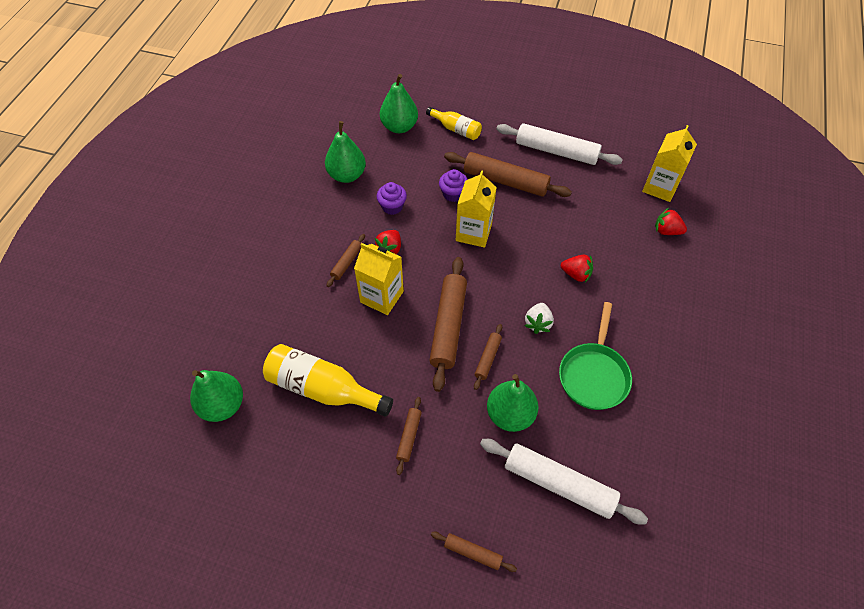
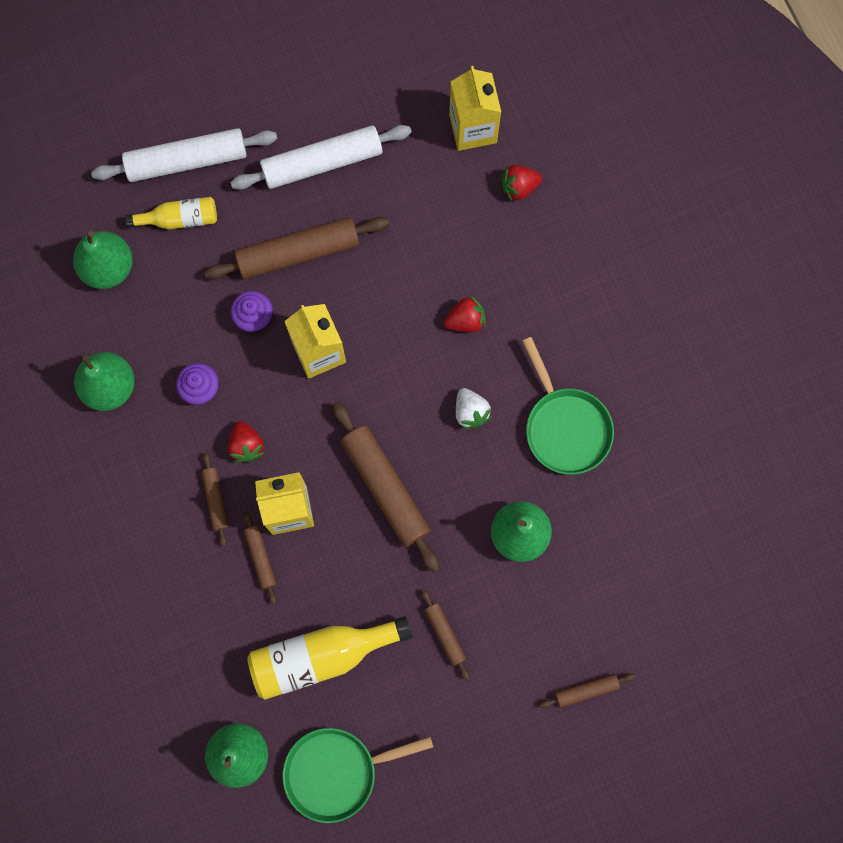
camera: 40 degrees left, 20 degrees up
brown rolling pin [474,324,502,390] -> brown rolling pin moved to [243,511,277,605]
white rolling pin [480,439,648,524] -> white rolling pin moved to [91,128,277,182]
none -> green pan [282,728,433,823]

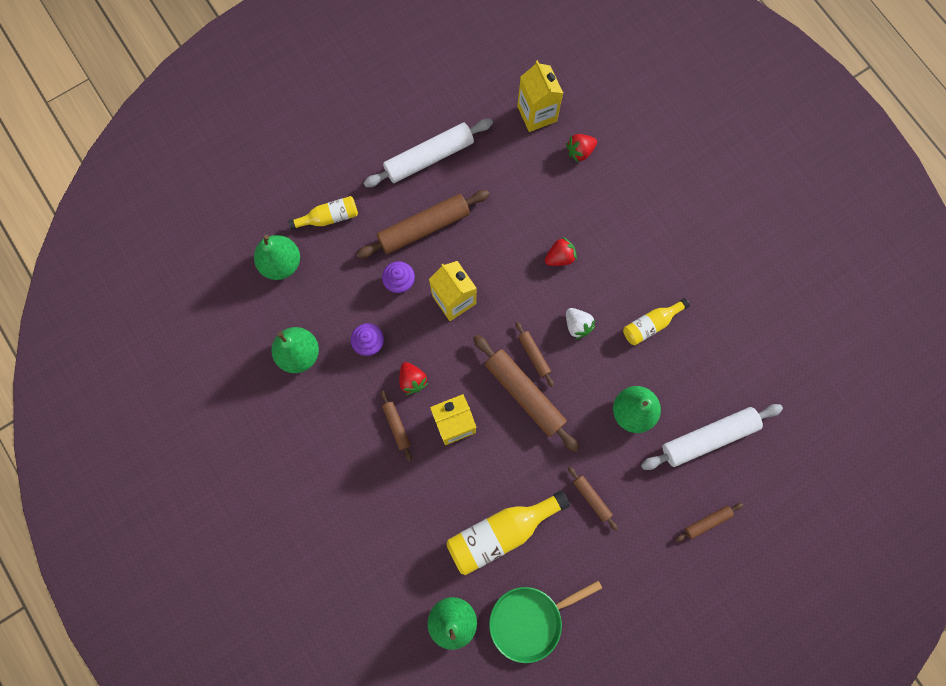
camera: 10 degrees left, 0 degrees up
white rolling pin [91,128,277,182] -> white rolling pin moved to [641,404,783,470]
brown rolling pin [243,511,277,605] -> brown rolling pin moved to [515,322,554,387]
green pan [522,337,614,475] -> yellow bottle [623,298,690,345]

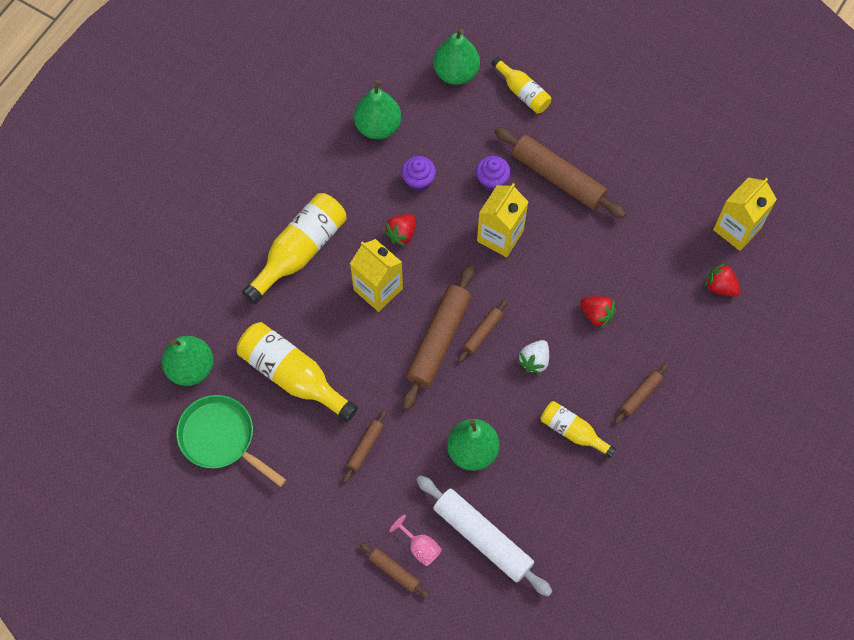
camera: 65 degrees right, 10 degrees down
white rolling pin [364,119,493,187] -> none
brown rolling pin [381,391,412,461] -> brown rolling pin moved to [614,363,669,424]
none -> yellow bottle [242,193,347,304]
none -> pink goblet [389,515,442,566]

